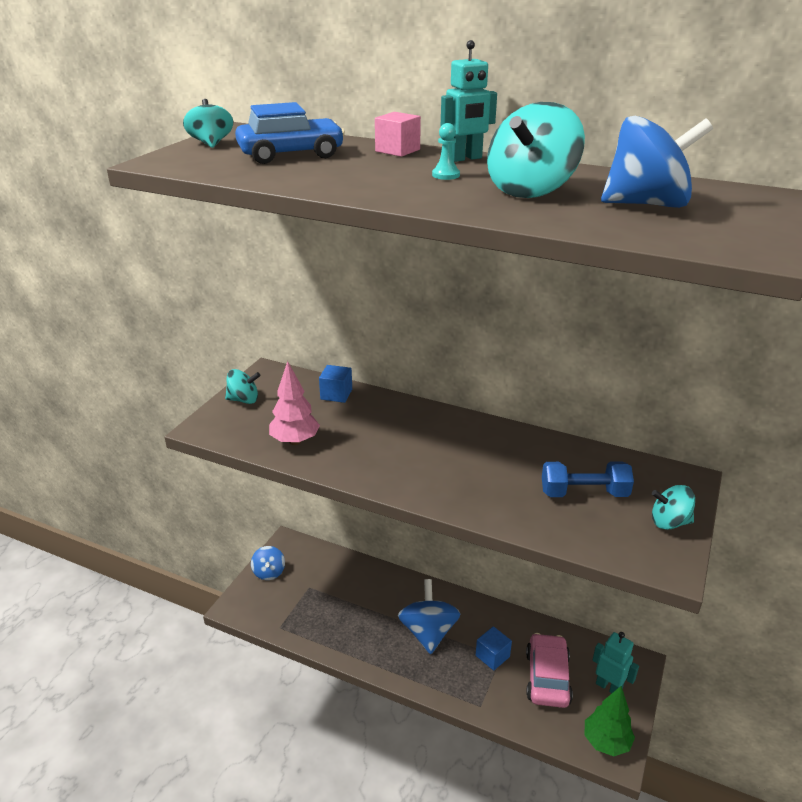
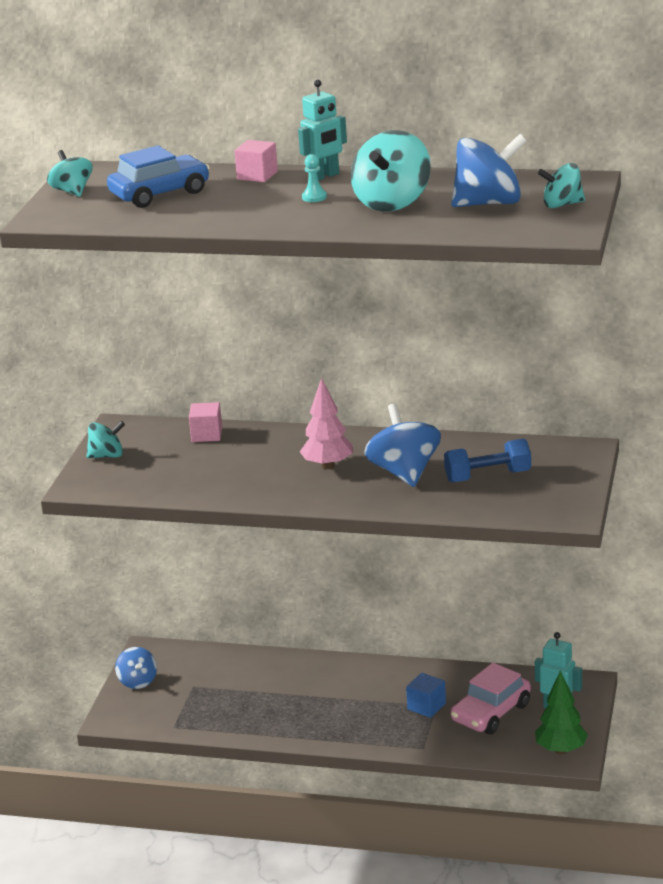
camera: 10 degrees left, 5 degrees down
pink tree [269,361,320,445] -> pink tree moved to [300,378,353,469]
blue cube [319,365,352,403] -> pink cube [189,402,222,442]
blue spinning top [398,579,460,654] -> blue spinning top moved to [365,404,441,487]
pink car [526,633,573,708] -> pink car turned 135 degrees counterclockwise [451,663,531,734]
turquoise spinning top [652,485,695,530] -> turquoise spinning top moved to [538,163,585,208]

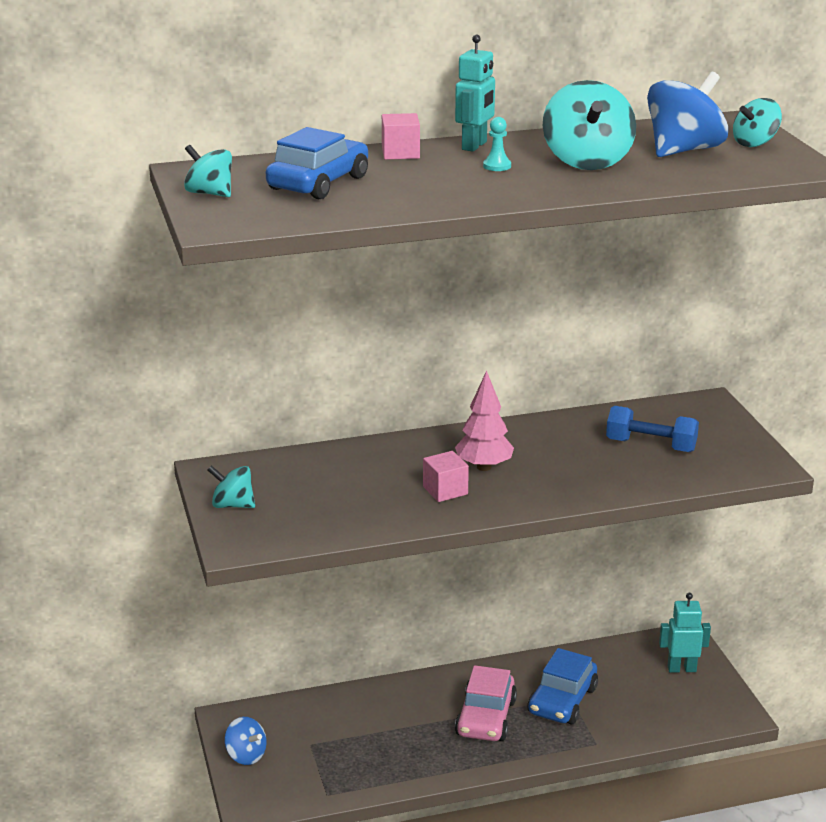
camera: 30 degrees left, 0 degrees up
turquoise spinning top [86,421,125,458] -> turquoise spinning top turned 120 degrees counterclockwise [208,465,255,508]
pink cube [189,402,222,442] -> pink cube moved to [423,451,469,502]
blue spinning top [365,404,441,487] -> none
blue cube [406,673,446,718] -> blue car [528,648,598,724]
blue dumbbell [444,439,531,483] -> blue dumbbell turned 60 degrees clockwise [606,406,699,452]
pink car [451,663,531,734] -> pink car moved to [455,665,517,741]
green tree [535,670,588,754] -> none

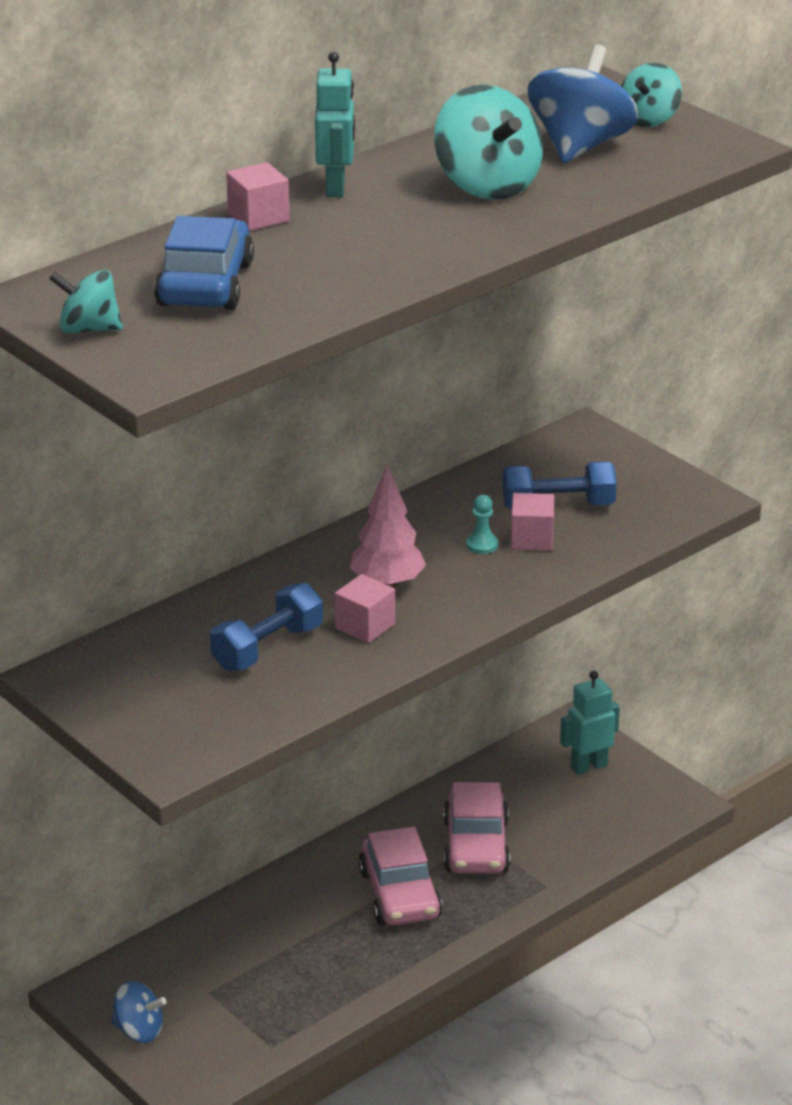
camera: 25 degrees left, 5 degrees up
turquoise spinning top [208,465,255,508] -> none
turquoise pawn [483,117,511,171] -> turquoise pawn moved to [466,495,498,554]
blue car [528,648,598,724] -> pink car [443,782,510,873]
none -> blue dumbbell [210,583,323,671]
none -> pink cube [511,493,554,551]

